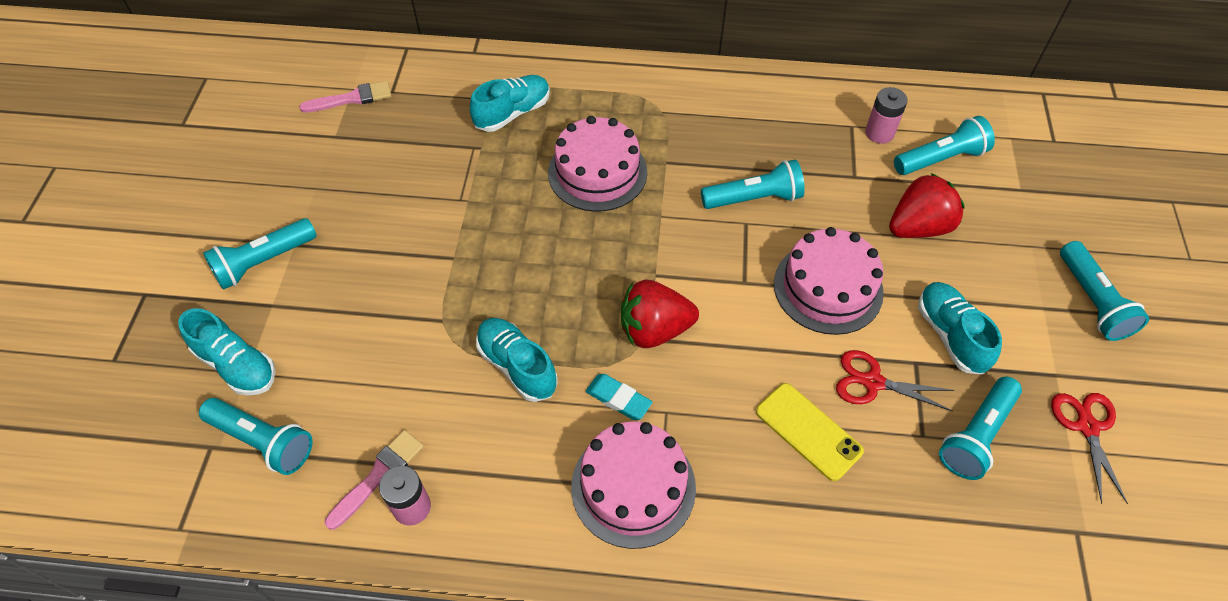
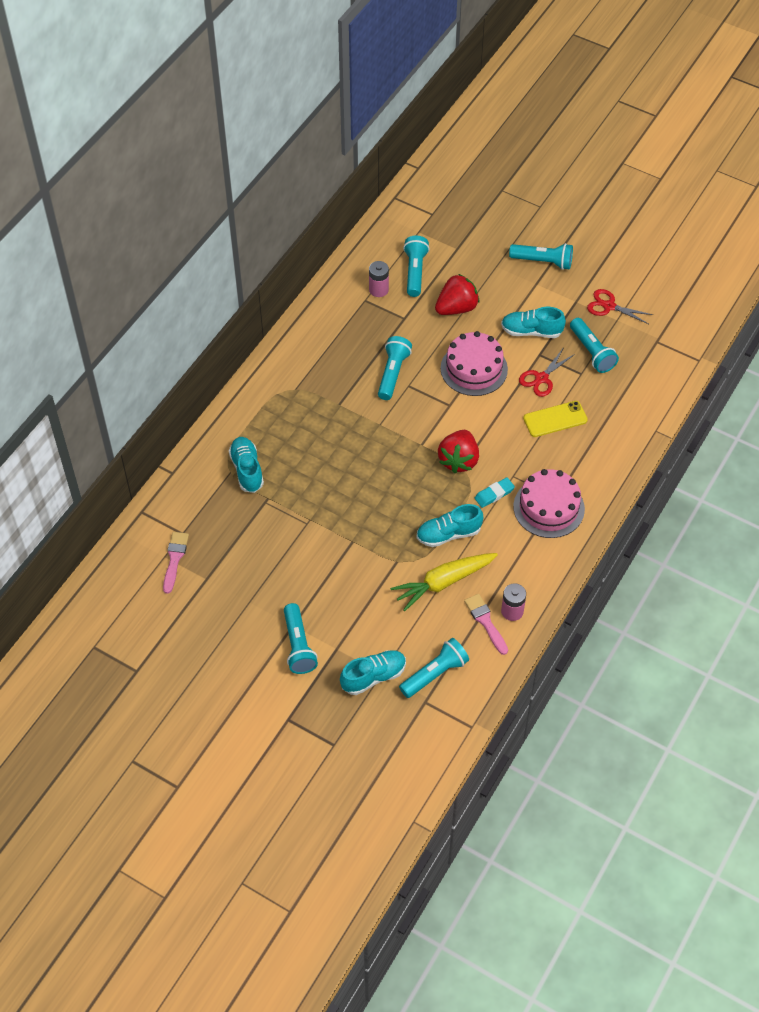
camera: 65 degrees left, 0 degrees up
pink cake [548,116,647,212] -> none
red strawberry [889,173,965,238] -> red strawberry turned 60 degrees clockwise [435,274,479,315]
none -> yellow carrot [390,553,498,611]

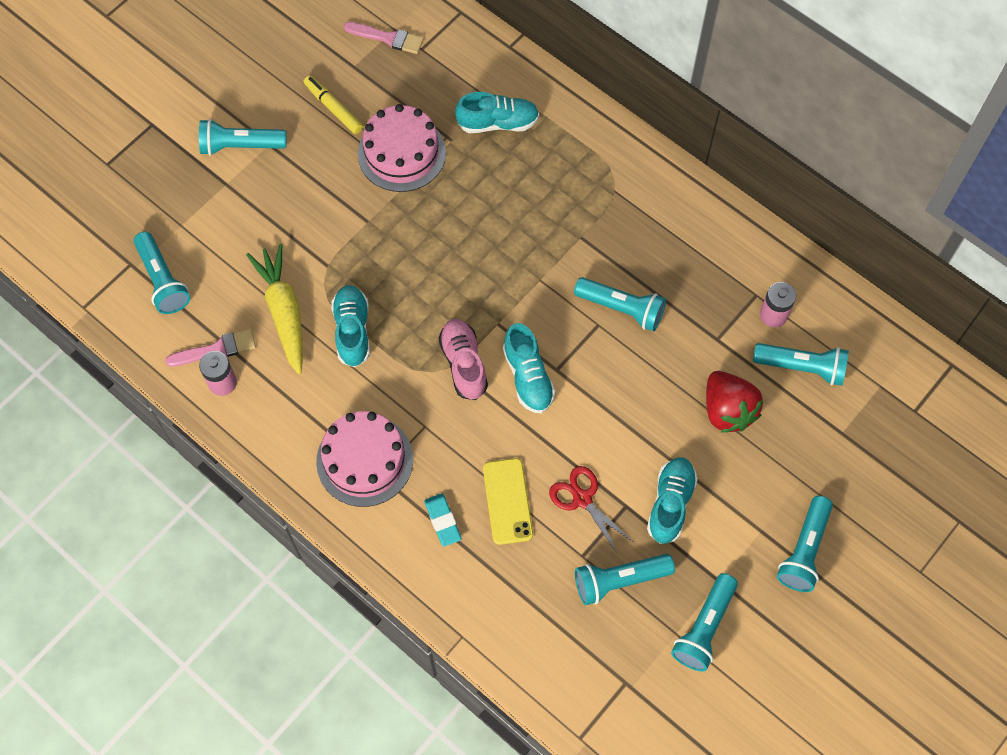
camera: 100 degrees right, 10 degrees up
turquoise shoe [340,650,406,695] -> turquoise shoe moved to [503,323,555,413]
red strawberry [438,430,479,474] -> pink shoe [439,319,488,400]
pink cake [441,331,508,396] -> pink cake moved to [358,104,446,192]
turquoise eraser [475,478,515,508] -> turquoise eraser moved to [424,494,462,546]
red scissors [587,289,653,324] -> turquoise flashlight [671,573,738,672]
none -> yellow marker [304,75,363,134]

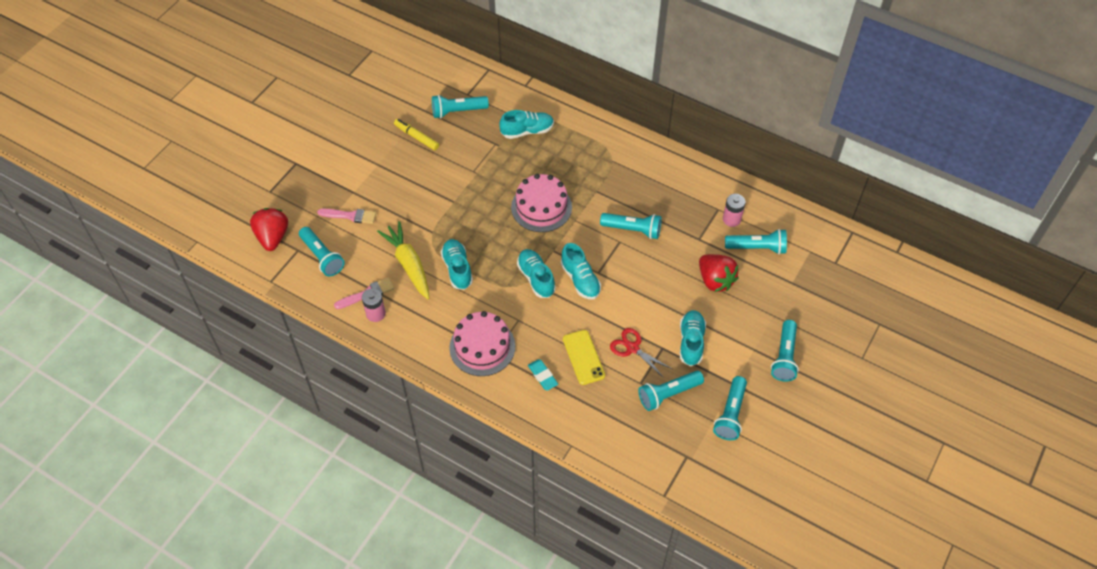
camera: 10 degrees left, 10 degrees down
turquoise flashlight [199,119,287,156] -> turquoise flashlight moved to [432,95,489,118]
pink brush [344,22,424,54] -> pink brush moved to [317,209,376,224]
pink cake [358,104,446,192] -> pink cake moved to [511,174,572,232]
pink shoe [439,319,488,400] -> turquoise shoe [517,249,556,298]
none -> red strawberry [250,208,288,251]

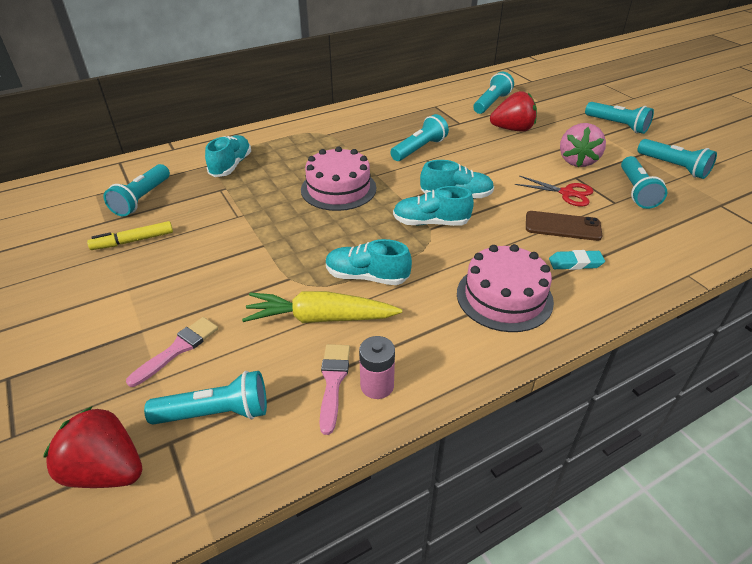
camera: 60 degrees left, 15 degrees down
yellow phone [563,330,605,385] -> brown phone [526,211,602,241]
red scissors [610,328,672,378] -> red scissors turned 135 degrees counterclockwise [515,175,593,207]
turquoise shoe [680,310,706,366] -> pink strawberry [560,123,606,167]
pink battery [723,194,746,227] -> none

